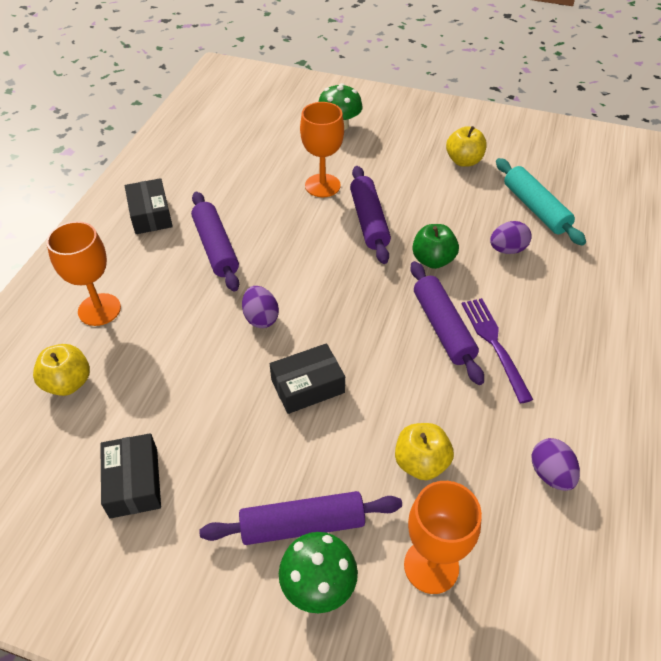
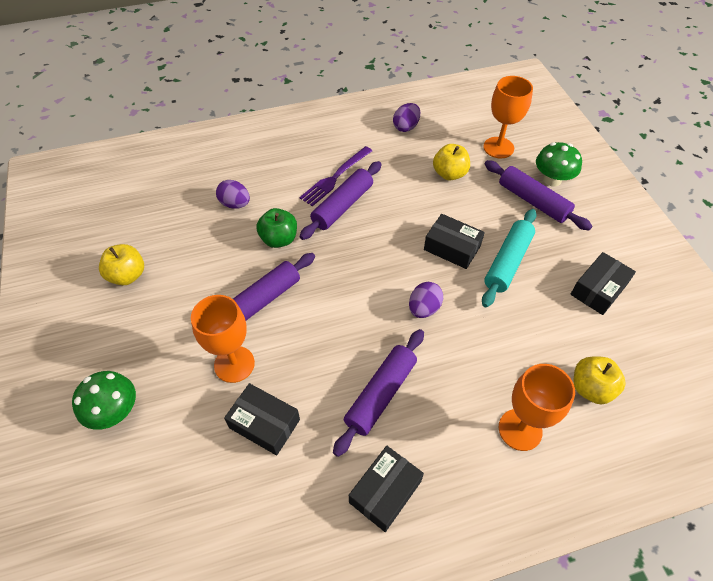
camera: 125 degrees left, 5 degrees up
turquoise rolling pin [496,158,586,245] -> turquoise rolling pin moved to [482,209,537,307]
none -> black box [224,383,300,455]

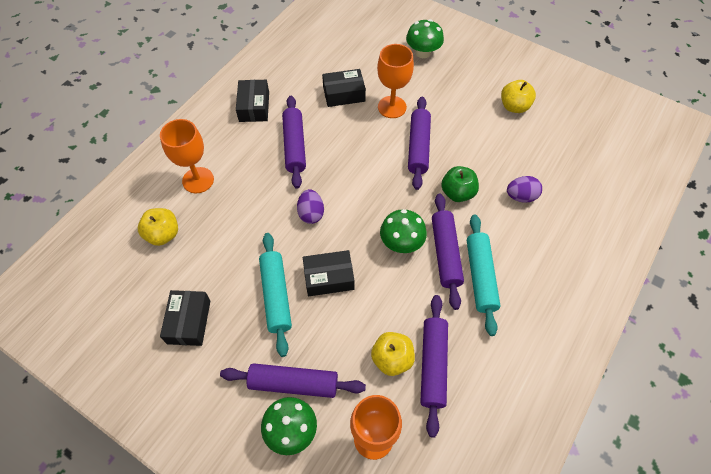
camera: 140 degrees right, 5 degrees up
purple fork [300,146,372,206] -> turquoise rolling pin [467,214,500,336]
purple egg [393,103,420,132] -> none
none -> green mushroom [380,209,427,253]
none -> purple rolling pin [420,295,448,437]

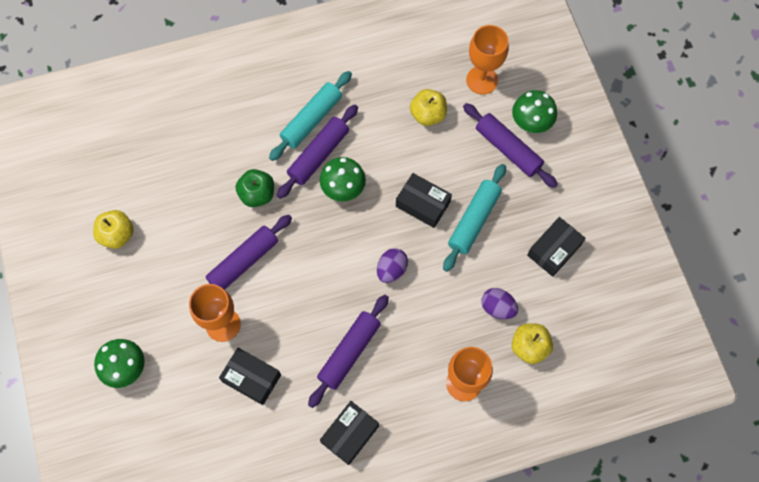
camera: 140 degrees left, 10 degrees up
purple rolling pin [420,295,448,437] -> none
purple egg [507,176,542,203] -> purple egg moved to [481,288,518,319]

